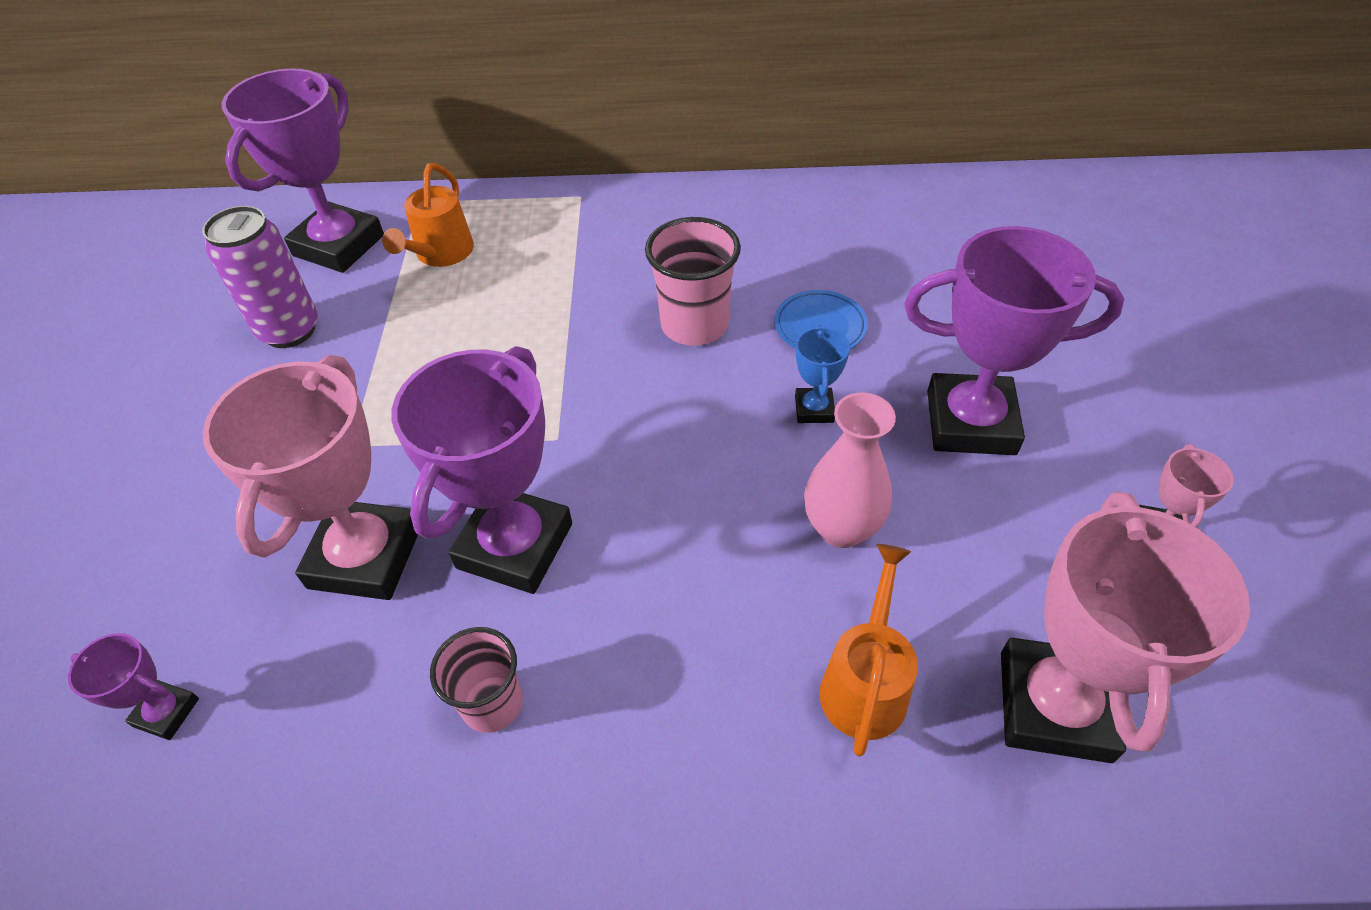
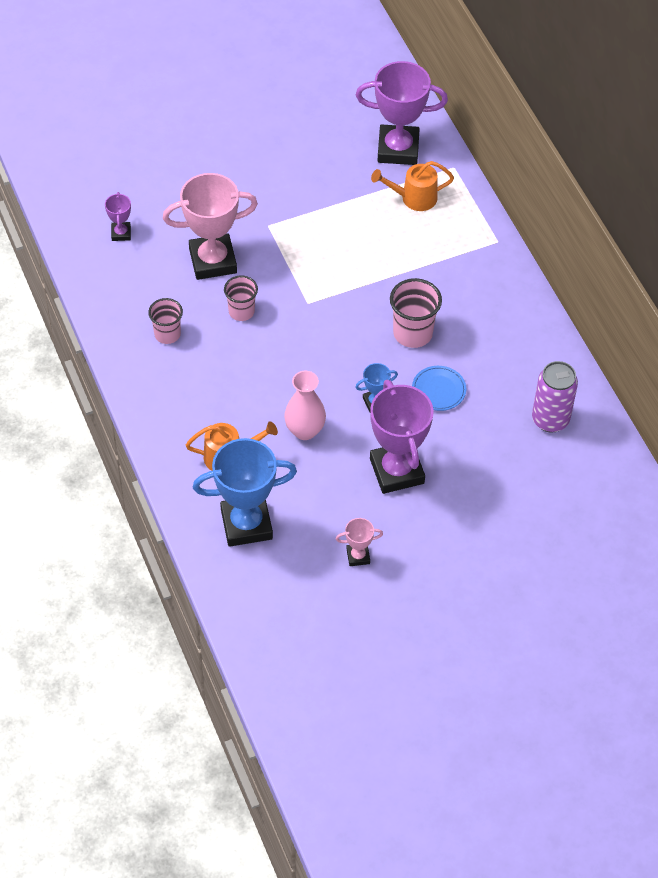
camera: 65 degrees right, 5 degrees up
purple can [202,206,318,348] -> purple can moved to [532,361,578,433]
purple trophy [391,346,572,594] -> pink cup [224,275,258,321]
pink trophy [1001,491,1250,763] -> blue trophy [193,438,297,547]

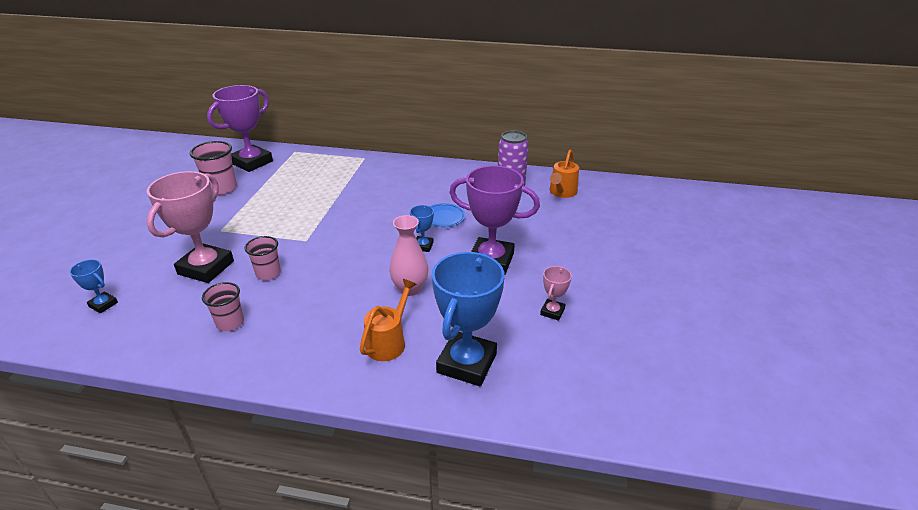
camera: 55 degrees left, 20 degrees down
purple trophy [105,192,131,241] -> blue trophy [70,259,118,313]
orange watering can [371,161,454,211] -> orange watering can moved to [550,150,579,198]
pink cup [390,278,442,348] -> pink cup moved to [190,141,237,195]

